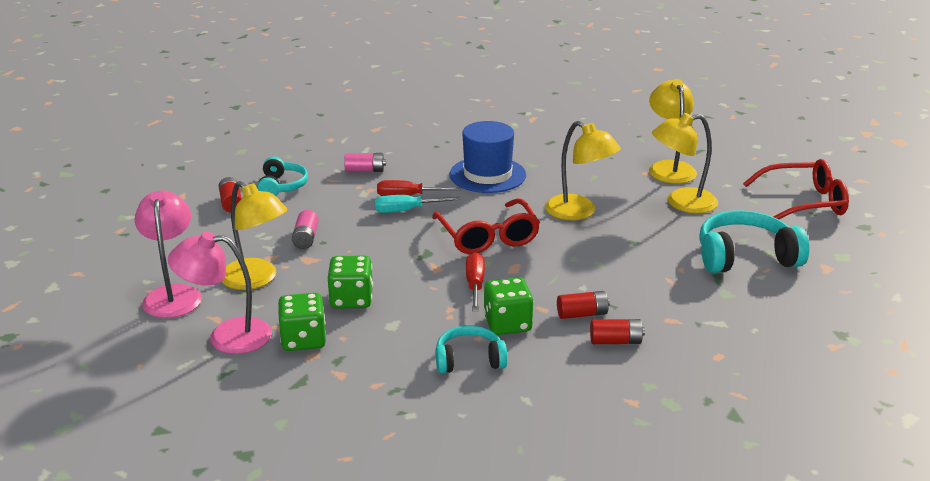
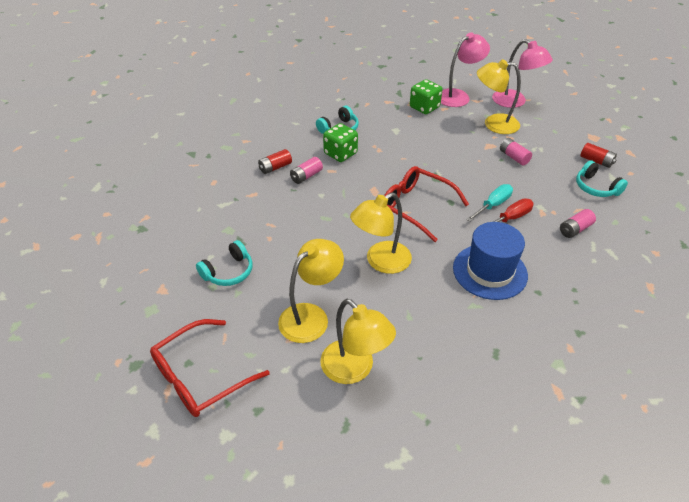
camera: 145 degrees right, 15 degrees up
green dice [328,255,373,309] -> none
red screwdriver [466,252,485,311] -> none
yellow lamp [545,121,621,220] -> yellow lamp turned 45 degrees counterclockwise [350,192,412,274]
red battery [557,291,610,319] -> pink battery [290,157,323,184]
turquoise headphones [699,210,809,273] -> turquoise headphones [196,240,253,286], size x0.61

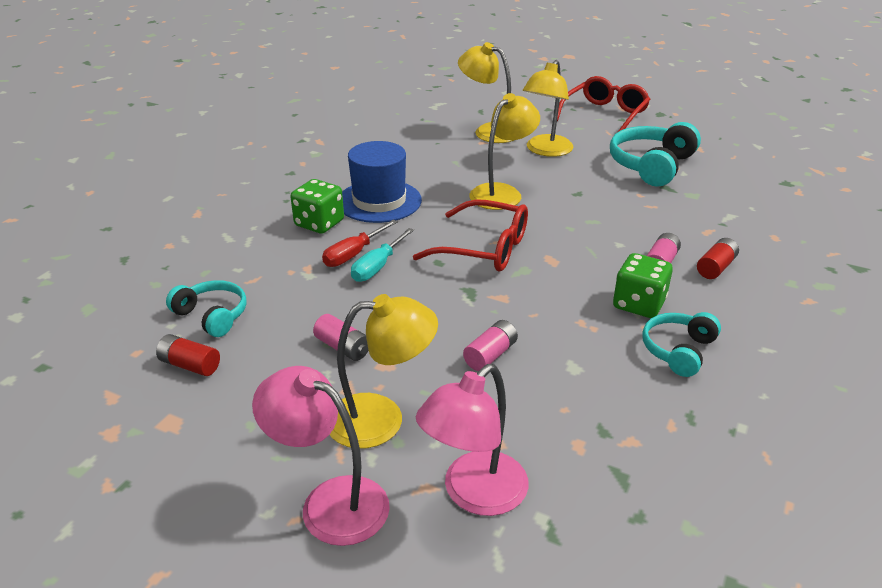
camera: 165 degrees right, 10 degrees down
turquoise headphones [196,240,253,286] -> turquoise headphones [610,122,701,187], size x1.64
green dice [410,79,443,114] -> green dice moved to [290,179,344,234]
pink battery [560,209,596,238] -> pink battery moved to [463,320,518,371]

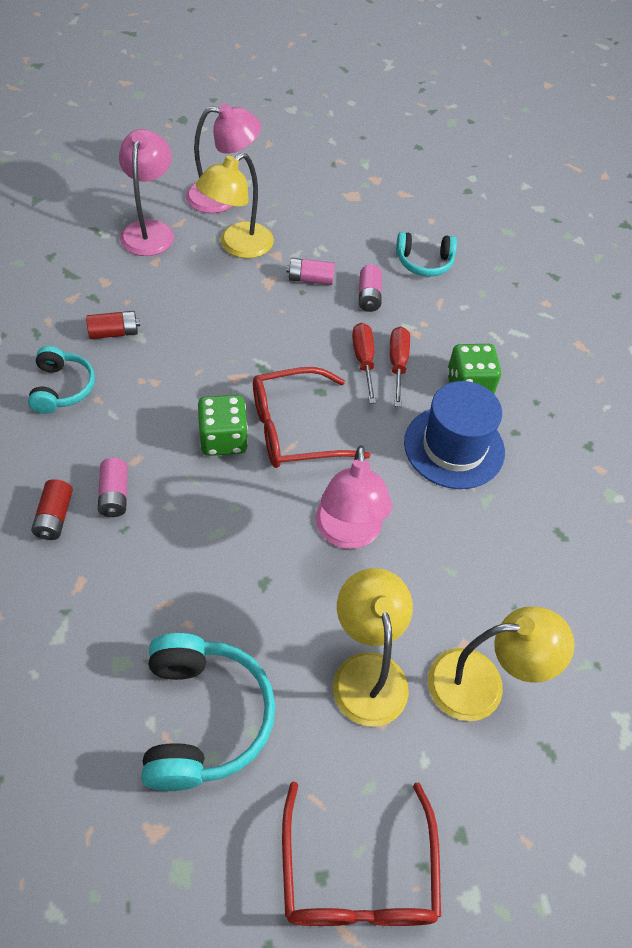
camera: 140 degrees right, 20 degrees up
red battery [156,334,220,376] -> red battery moved to [86,311,140,339]
turquoise screwdriver [351,228,414,282] -> red screwdriver [352,323,376,403]
pink battery [463,320,518,371] -> pink battery moved to [359,265,382,312]
yellow lamp [469,93,540,210] -> pink lamp [315,445,392,549]
green dice [613,253,673,318] -> green dice moved to [197,395,248,456]

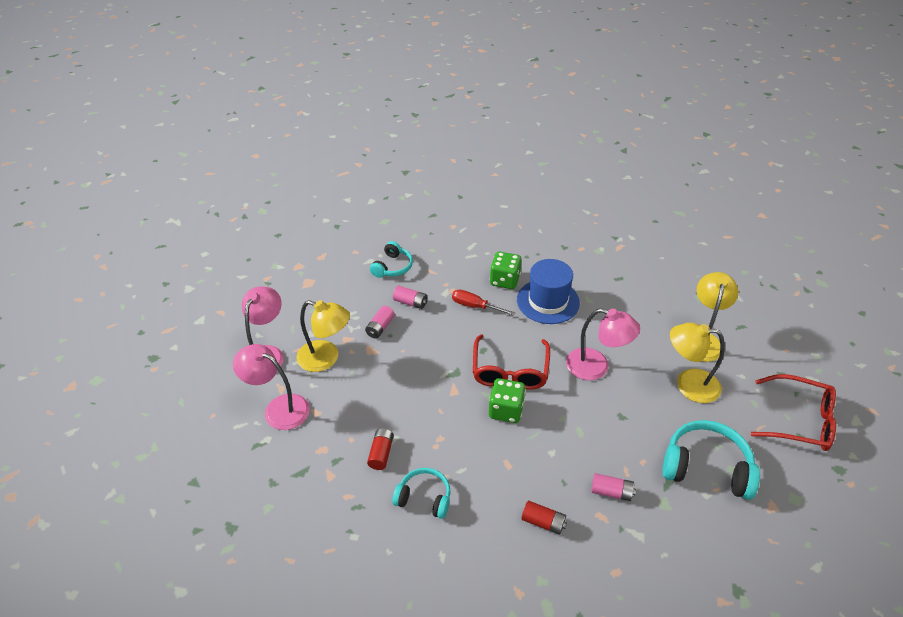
camera: 65 degrees left, 10 degrees down
pink battery [98,458,128,517] -> pink battery moved to [591,473,636,501]
yellow lamp [196,153,274,258] -> yellow lamp turned 45 degrees counterclockwise [296,300,350,372]
red screwdriver [352,323,376,403] -> none

